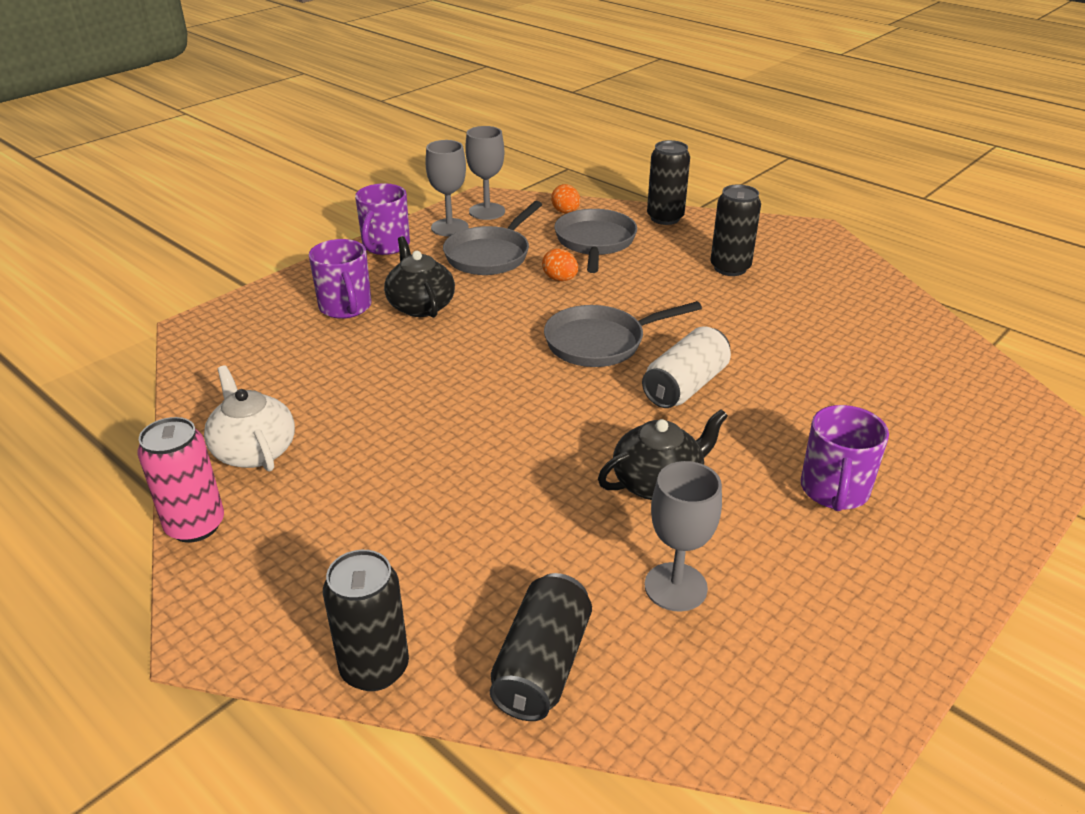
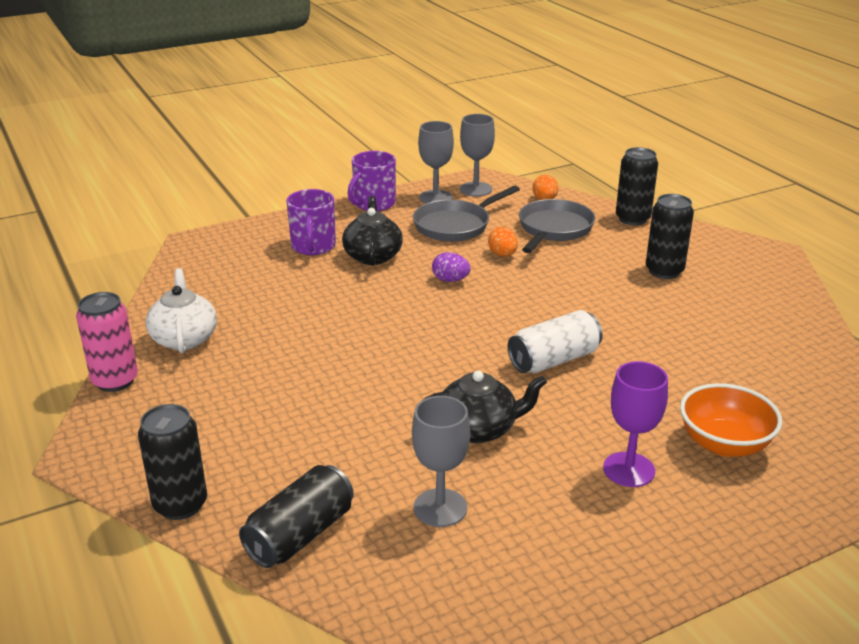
camera: 20 degrees right, 5 degrees down
grey pan [544,301,702,367] -> none
purple mug [801,405,889,511] -> purple goblet [603,361,668,487]
none -> purple egg [432,252,471,282]
none -> orange bowl [680,383,782,457]

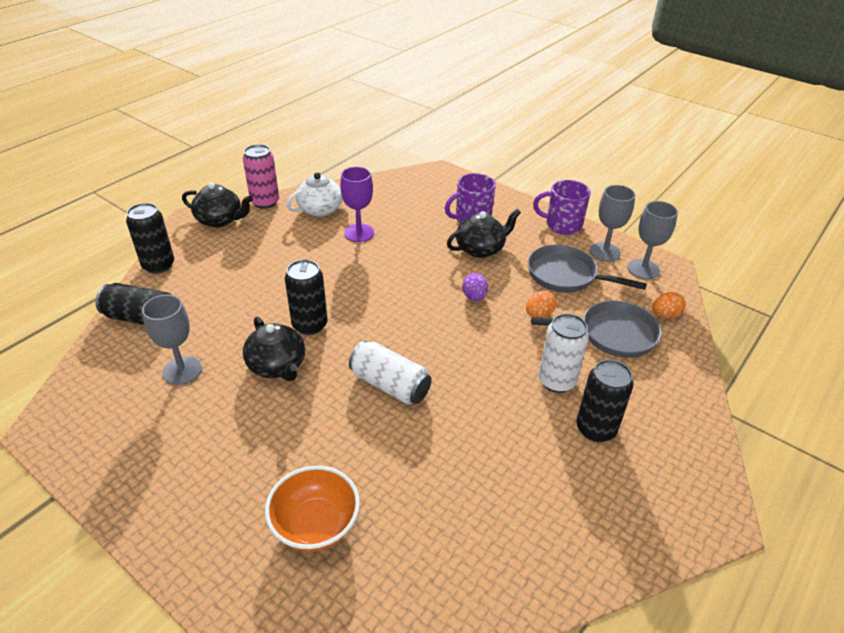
camera: 65 degrees right, 10 degrees up
purple goblet [603,361,668,487] -> purple goblet moved to [340,167,374,242]
black can [616,147,658,225] -> black can moved to [285,259,327,335]
none -> black teapot [182,182,253,228]
none -> white can [538,313,589,393]

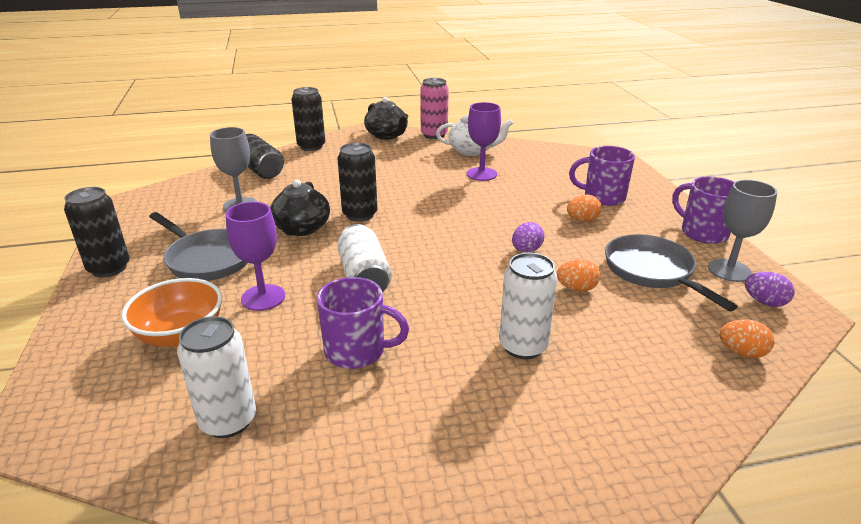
camera: 40 degrees right, 10 degrees down
black teapot [447,209,521,258] -> orange egg [567,195,602,222]
grey pan [531,300,662,358] -> grey pan moved to [149,212,248,281]
black can [577,359,633,442] -> black can moved to [64,187,130,277]
grey goblet [627,201,678,279] -> purple egg [745,272,795,307]
none -> white can [177,316,256,438]
none -> purple goblet [226,202,285,311]
none -> purple mug [317,277,409,369]

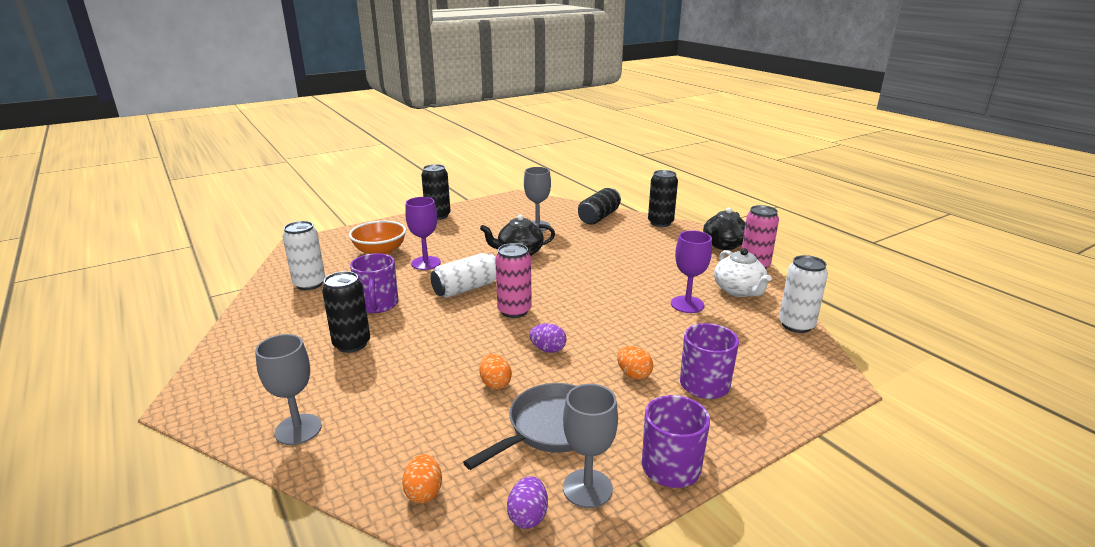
camera: 70 degrees right, 5 degrees down
grey pan [149,212,248,281] -> none
black can [337,143,377,222] -> black can moved to [322,271,370,353]
white can [499,253,558,359] -> white can moved to [779,255,828,333]
none -> grey goblet [255,334,322,445]
none -> pink can [495,243,532,318]

